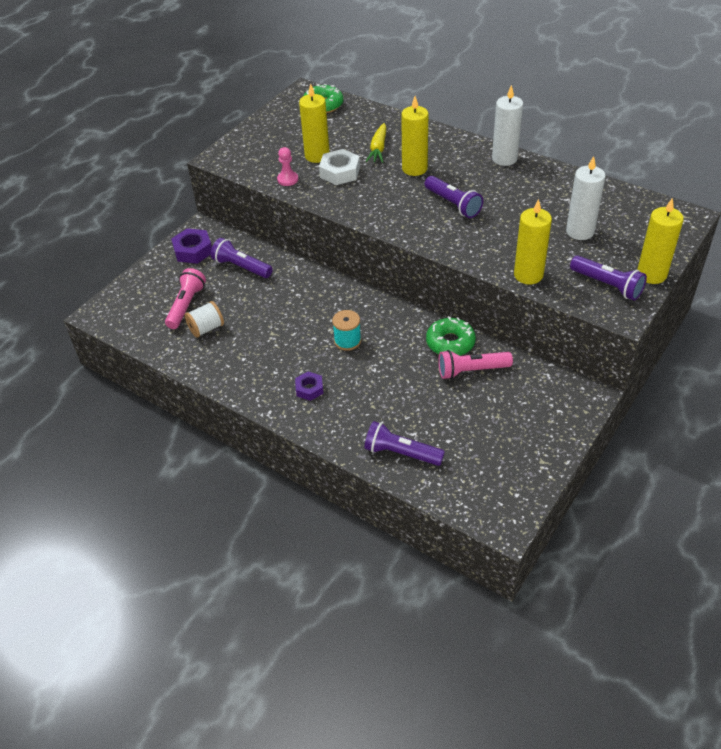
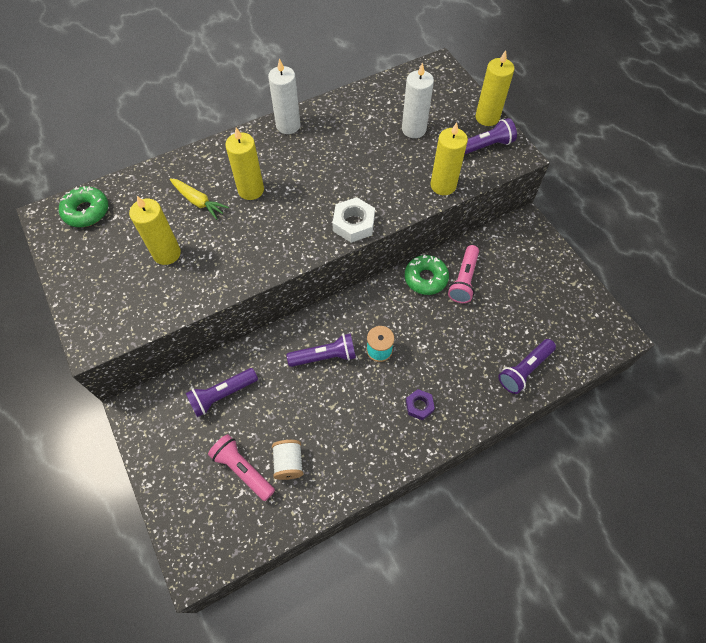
camera: 65 degrees left, 15 degrees up
purple nut [171,228,212,264] -> none
pink pawn [277,147,298,186] -> none
white nut [319,149,360,185] -> white nut moved to [332,197,375,243]
purple flashlight [424,176,483,218] -> purple flashlight moved to [287,333,356,367]

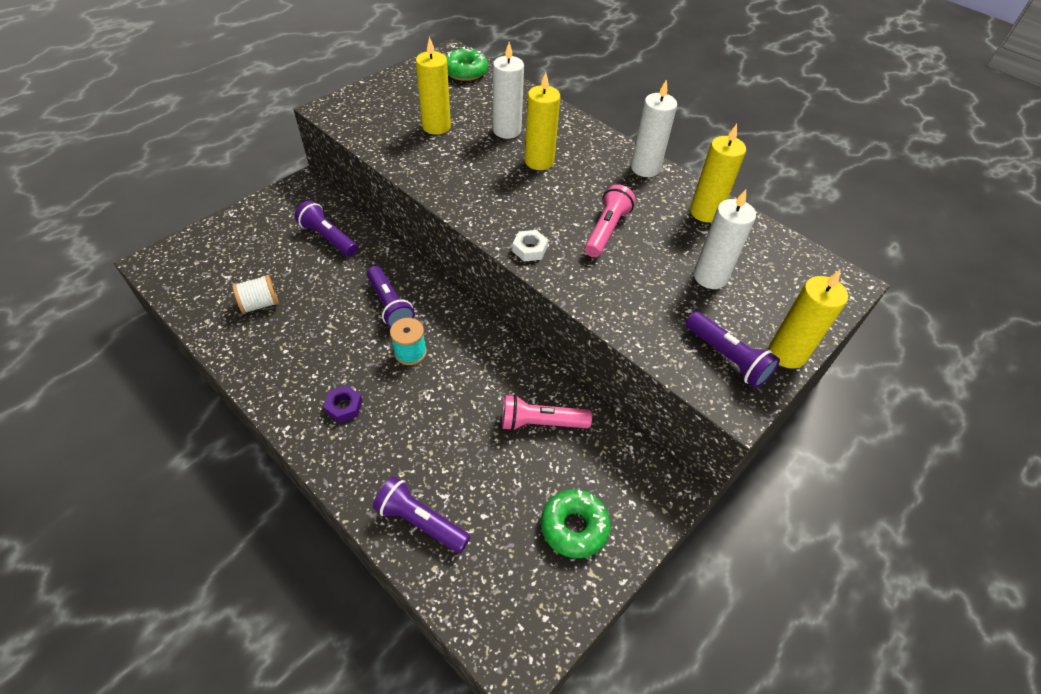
camera: 70 degrees right, 10 degrees down
yellow carrot [170,178,229,220] -> white candle [493,42,524,139]
pink flashlight [208,434,275,501] -> pink flashlight moved to [585,184,635,257]
white nut [332,197,375,243] -> white nut [512,230,548,261], size x0.63
green donut [405,255,449,295] -> green donut moved to [541,489,611,558]
yellow candle [430,122,468,195] -> yellow candle moved to [690,124,746,223]

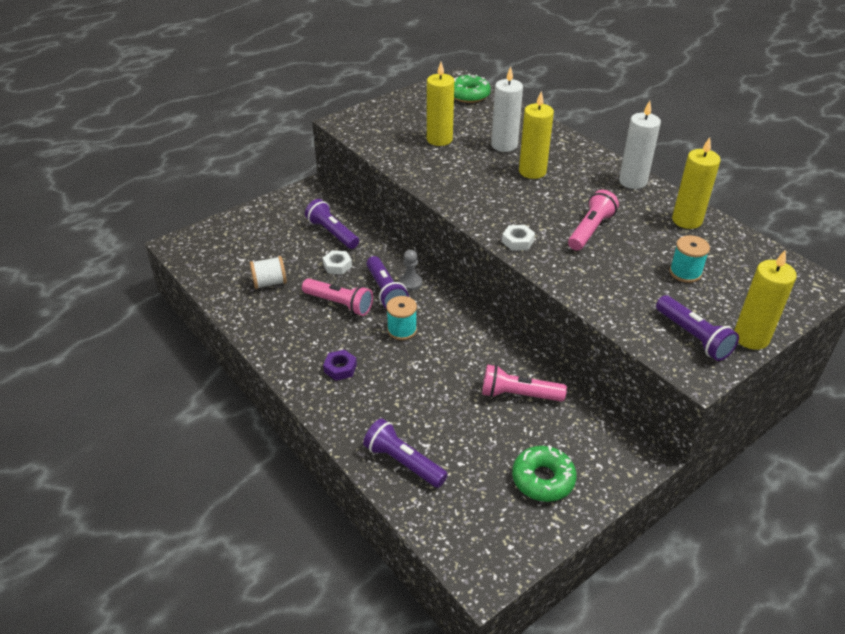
camera: 10 degrees right, 10 degrees down
white candle [694,189,756,289] -> turquoise spool [670,235,710,283]
none -> pink flashlight [302,278,373,316]
none -> white nut [323,250,352,274]
none -> grey pawn [399,250,422,291]

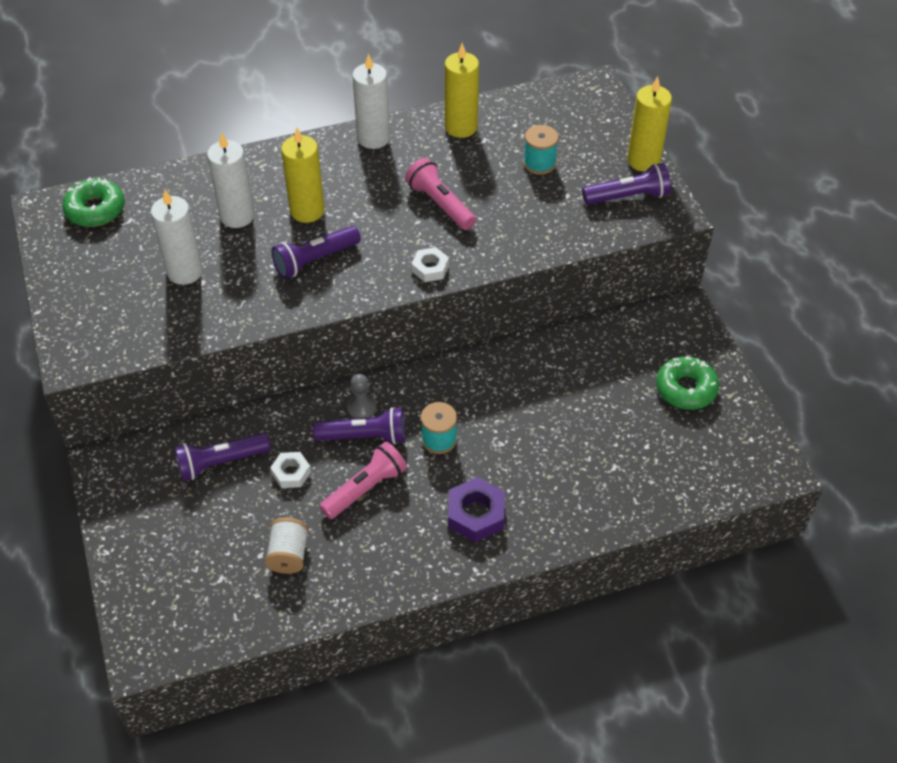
camera: 70 degrees left, 10 degrees up
purple nut [323,350,357,381] -> purple nut [448,477,505,542], size x1.58
purple flashlight [363,418,448,488] -> purple flashlight moved to [271,226,361,279]
yellow candle [427,62,454,146] -> white candle [151,190,203,285]
pink flashlight [482,364,567,402] -> none

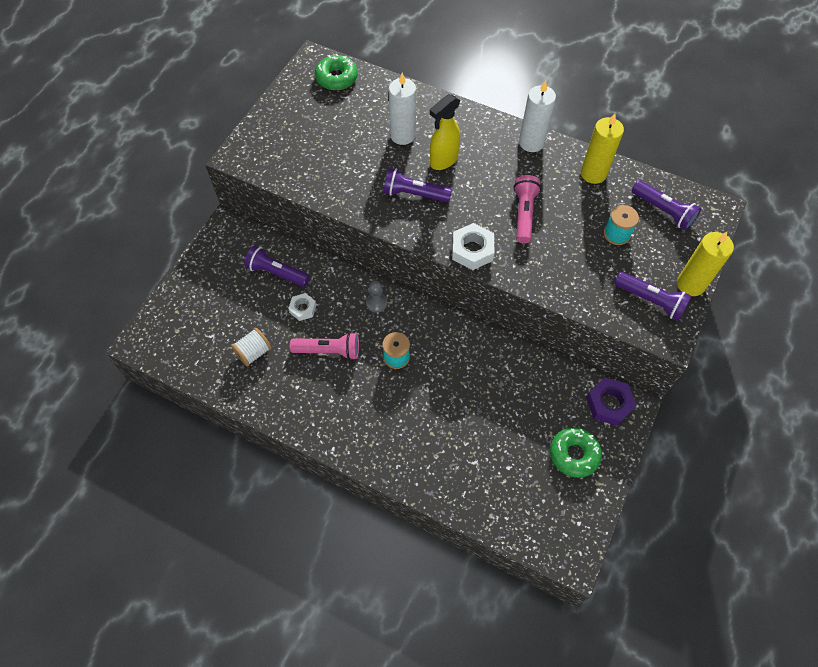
camera: 45 degrees right, 10 degrees up
white candle [151,190,203,285] -> none
yellow candle [281,128,324,223] -> yellow spray bottle [430,94,460,170]
purple flashlight [313,407,405,444] -> purple flashlight moved to [632,180,701,231]
white nut [412,247,449,282] -> white nut [452,223,495,270], size x1.58
purple nut [448,477,505,542] -> purple nut moved to [586,377,637,426]

